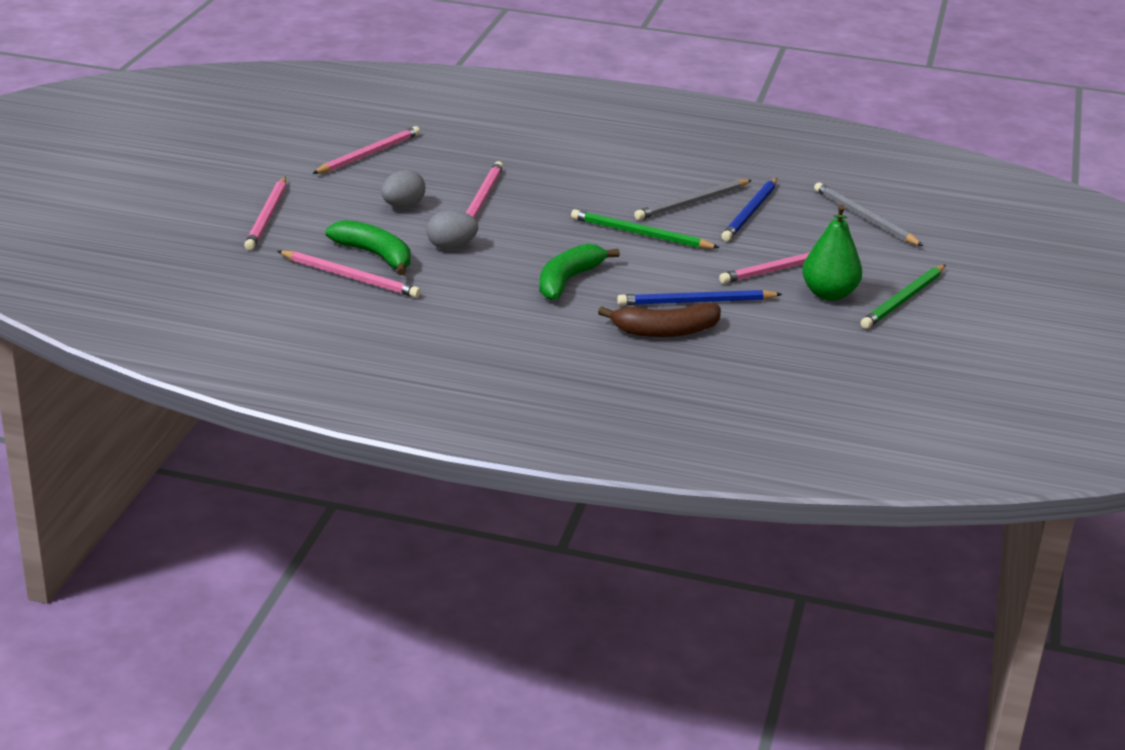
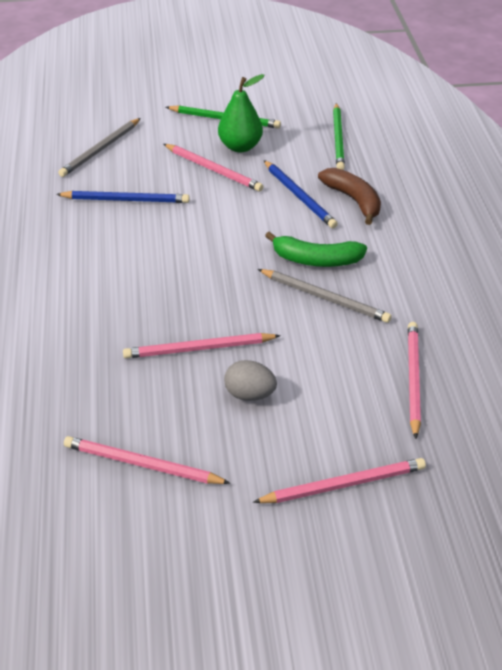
camera: 110 degrees left, 10 degrees up
green banana [326,220,411,275] -> none
grey egg [426,210,478,249] -> none
green pencil [571,209,720,249] -> green pencil moved to [333,103,345,170]
grey pencil [634,179,752,220] -> grey pencil moved to [258,269,392,323]

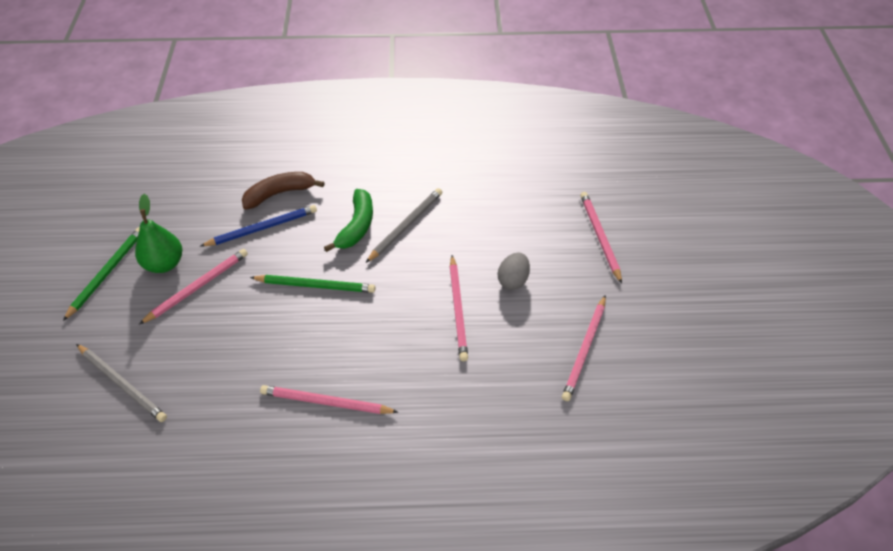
camera: 85 degrees left, 10 degrees up
blue pencil [56,191,190,203] -> none
green pencil [333,103,345,170] -> green pencil moved to [250,275,375,293]
pink pencil [408,322,421,439] -> pink pencil moved to [260,385,398,414]

